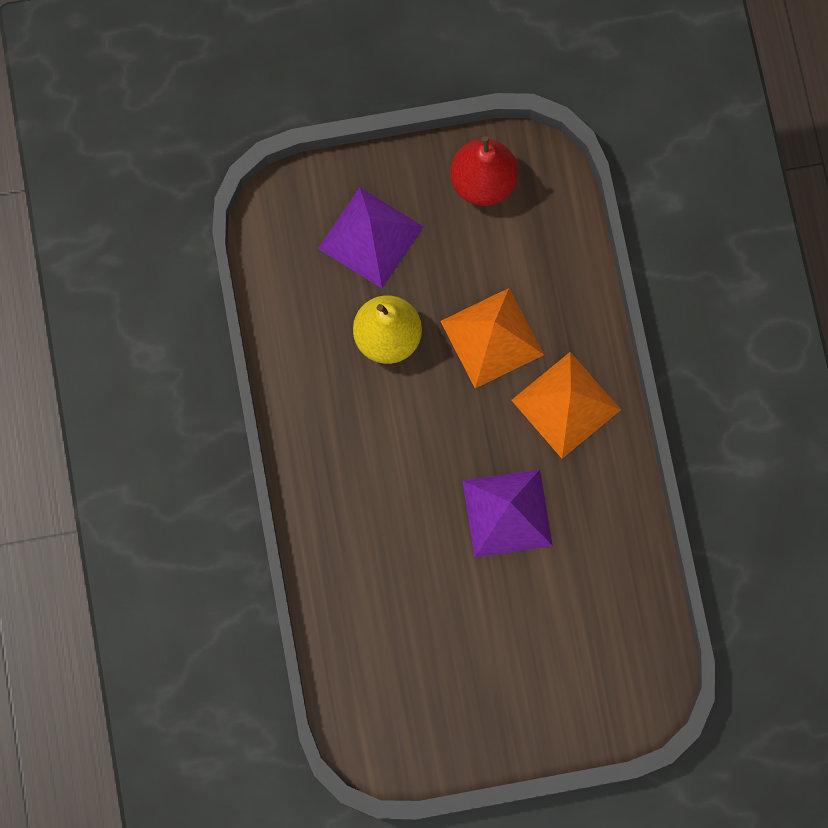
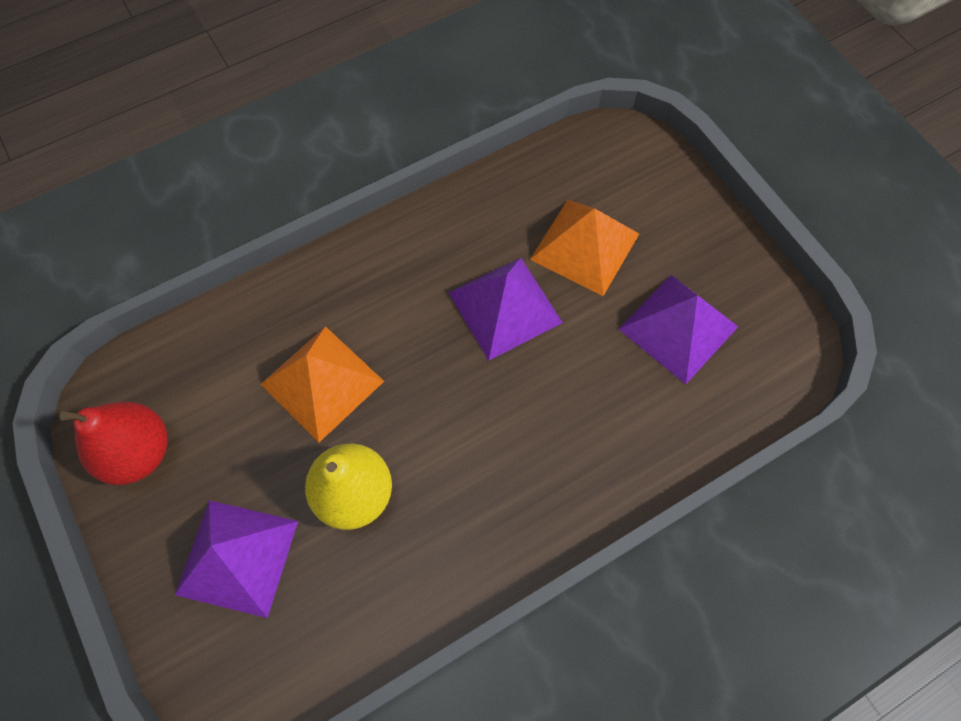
camera: 110 degrees left, 10 degrees down
orange pyramid [511,352,621,459] -> orange pyramid moved to [530,200,639,296]
none -> purple pyramid [619,275,738,384]

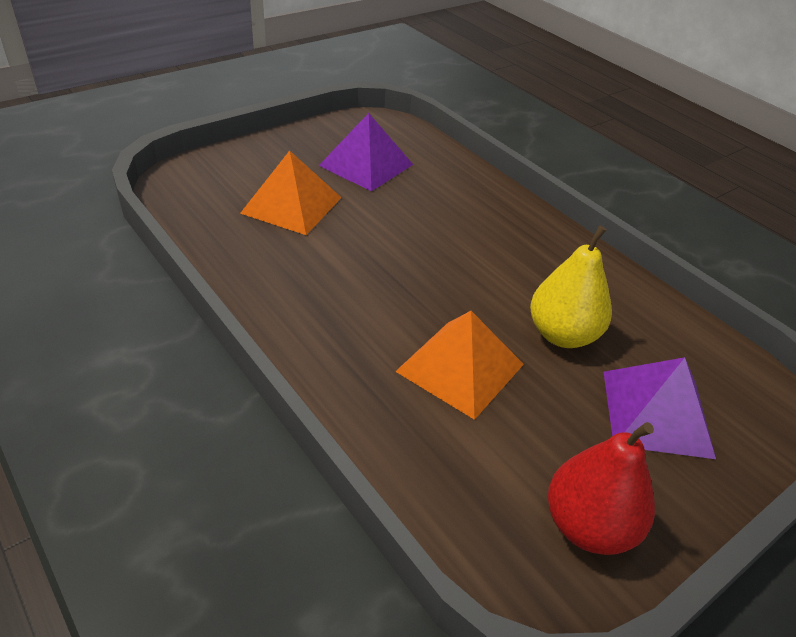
camera: 100 degrees left, 25 degrees down
purple pyramid [448,258,563,361] -> none

